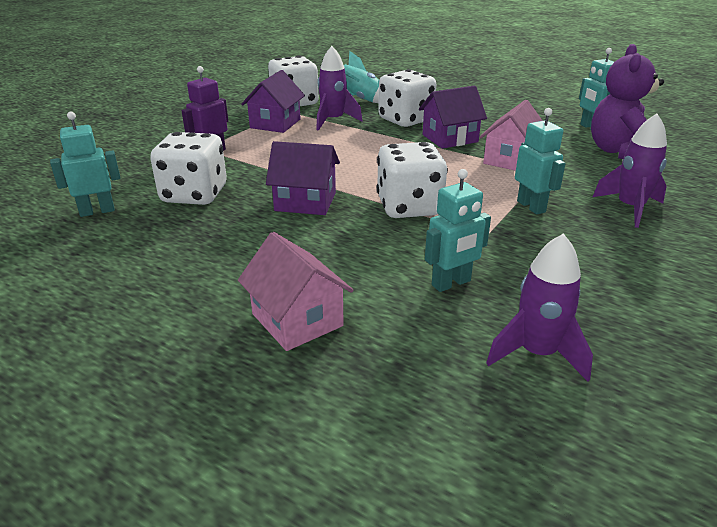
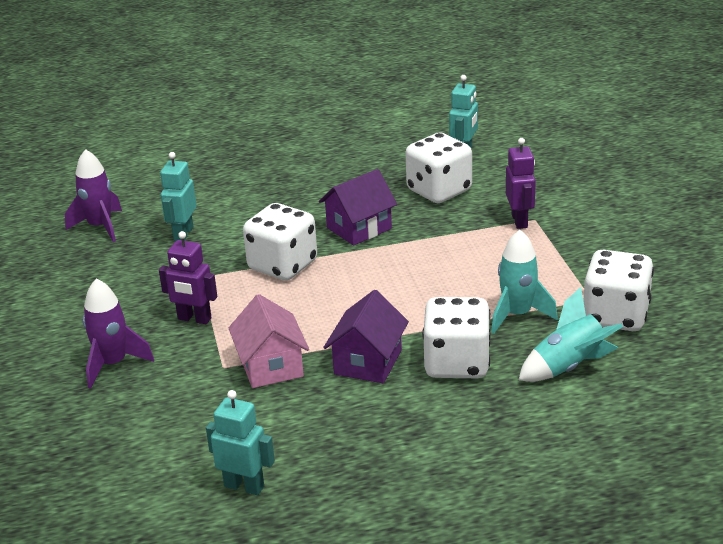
camera: 135 degrees right, 0 degrees up
pink house [238,232,353,351] -> none
purple house [241,70,305,133] -> none
purple rocket [316,46,362,131] -> turquoise rocket [491,230,558,334]
turquoise robot [515,108,566,215] -> purple robot [159,231,217,324]
purple teddy bear [591,44,664,159] -> none

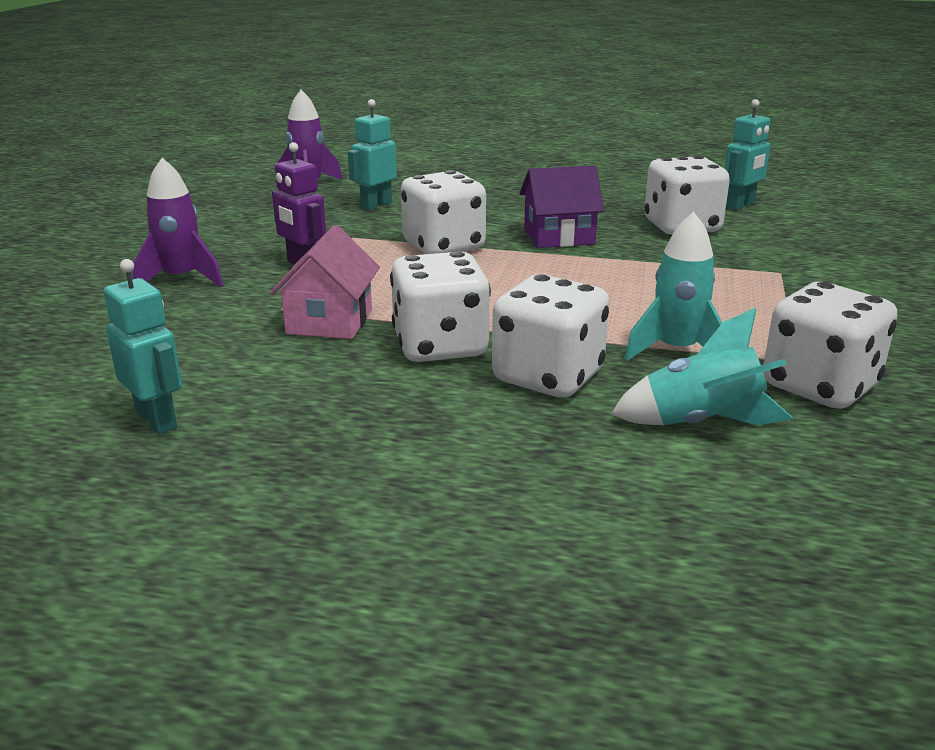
camera: 25 degrees right, 5 degrees down
purple house [323,290,409,383] -> white dice [390,251,491,362]
purple robot [506,138,536,229] -> none

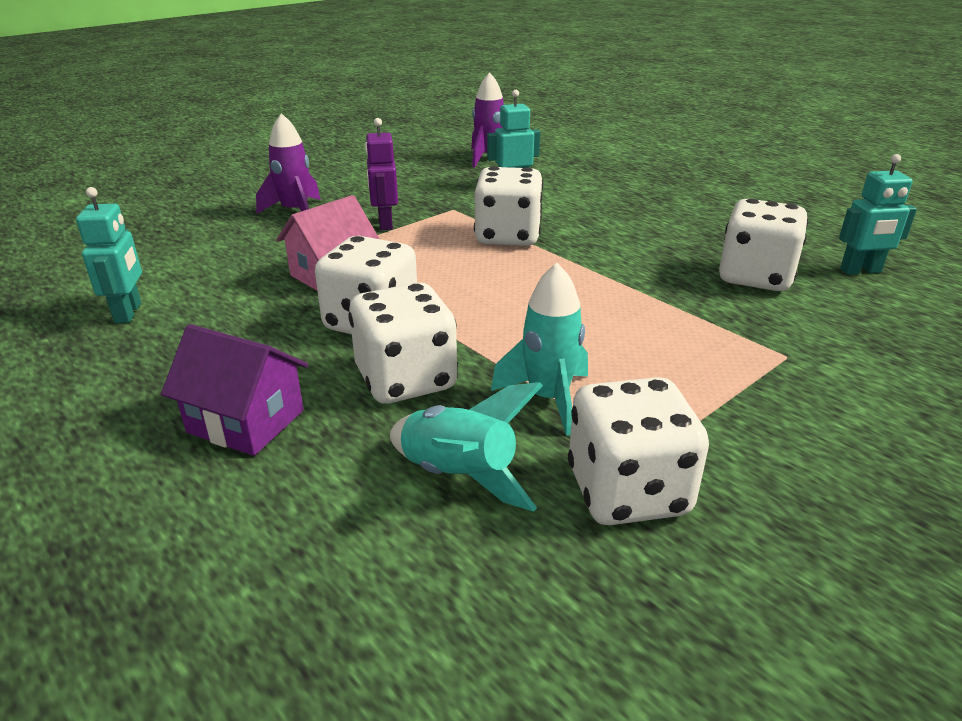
camera: 35 degrees right, 5 degrees up
purple house [520,165,605,248] -> purple house moved to [161,324,308,456]

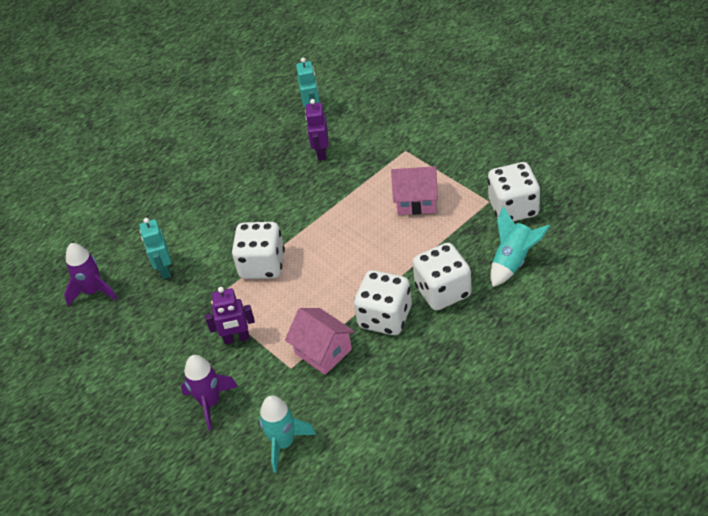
camera: 85 degrees left, 15 degrees up
turquoise robot [76,187,142,323] -> none
purple house [161,324,308,456] -> none
turquoise rocket [491,263,588,436] -> turquoise rocket moved to [259,395,316,473]
white dice [719,199,808,291] -> purple robot [305,99,329,160]
none -> pink house [391,166,438,215]

